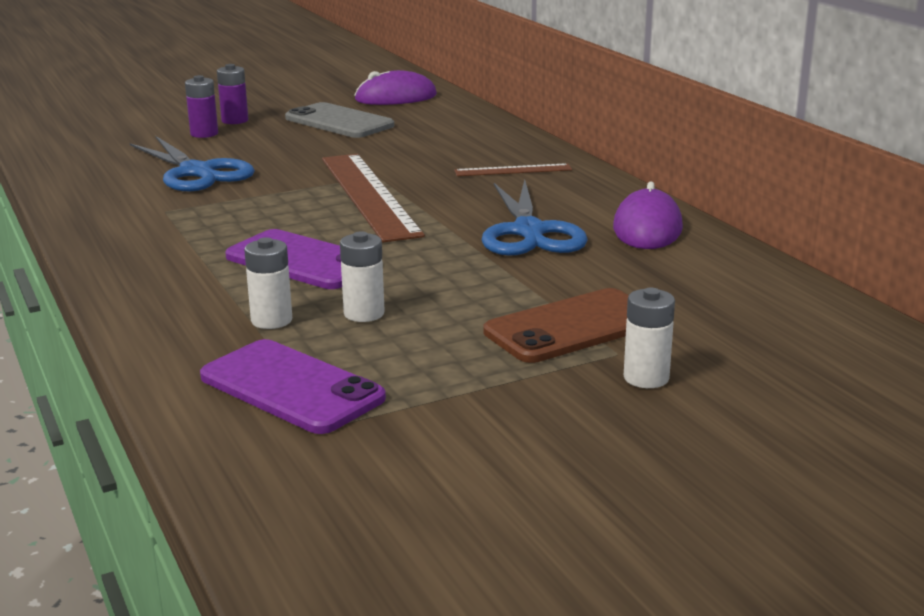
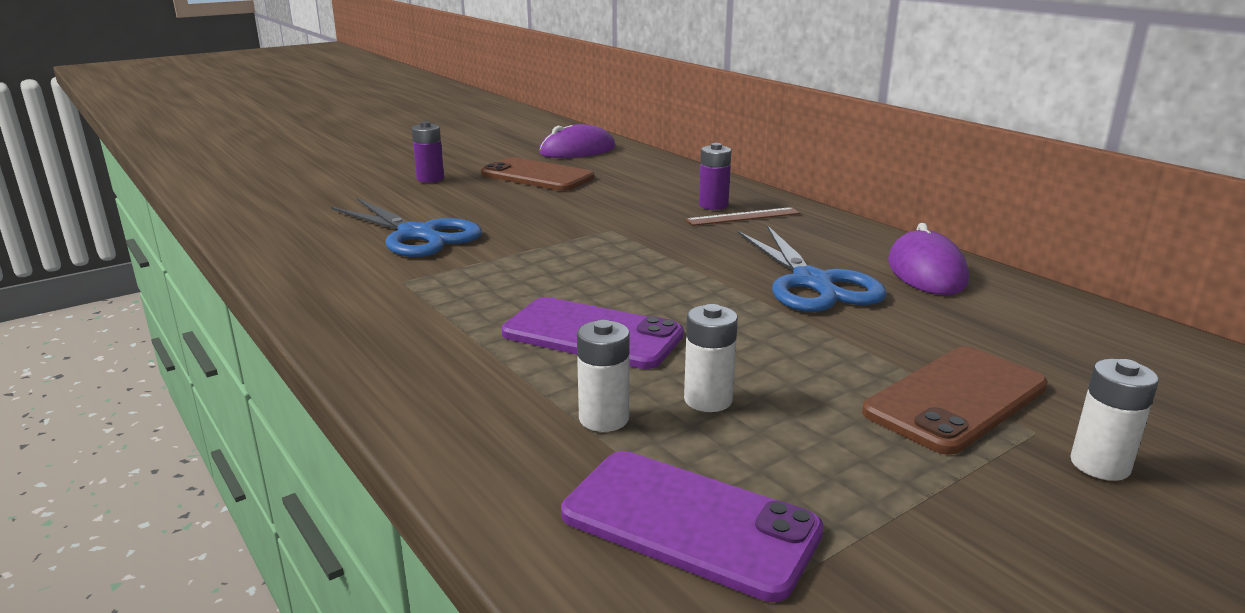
camera: 10 degrees left, 0 degrees up
purple battery [185,75,218,138] -> purple battery moved to [699,143,731,210]
grey phone [285,102,394,138] -> brown phone [481,157,594,191]
brown ruler [322,154,425,242] -> none

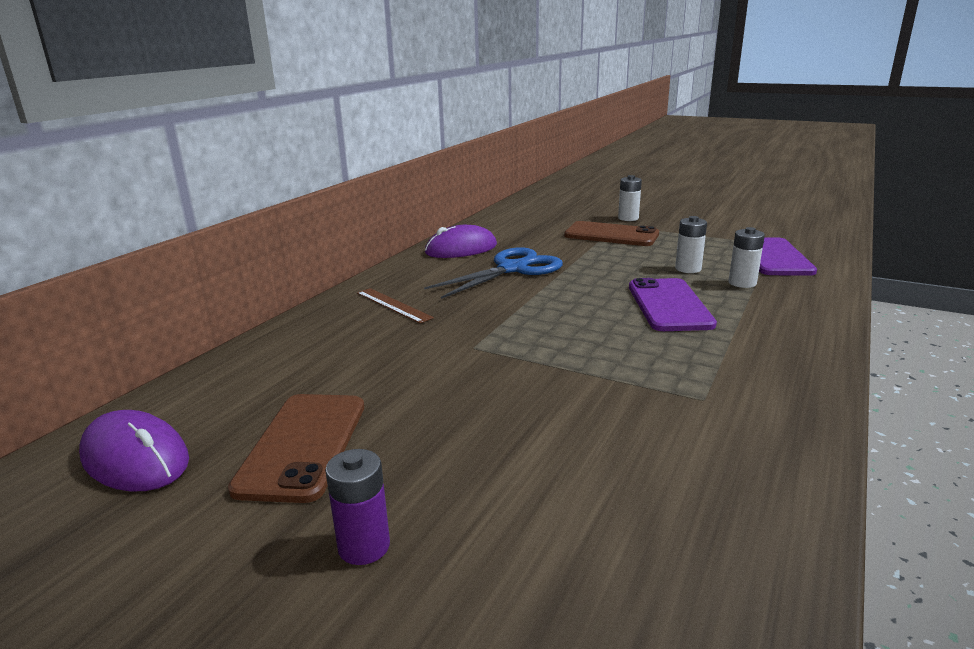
camera: 115 degrees left, 0 degrees up
blue scissors [331,198,482,257] -> none
purple battery [699,143,731,210] -> none

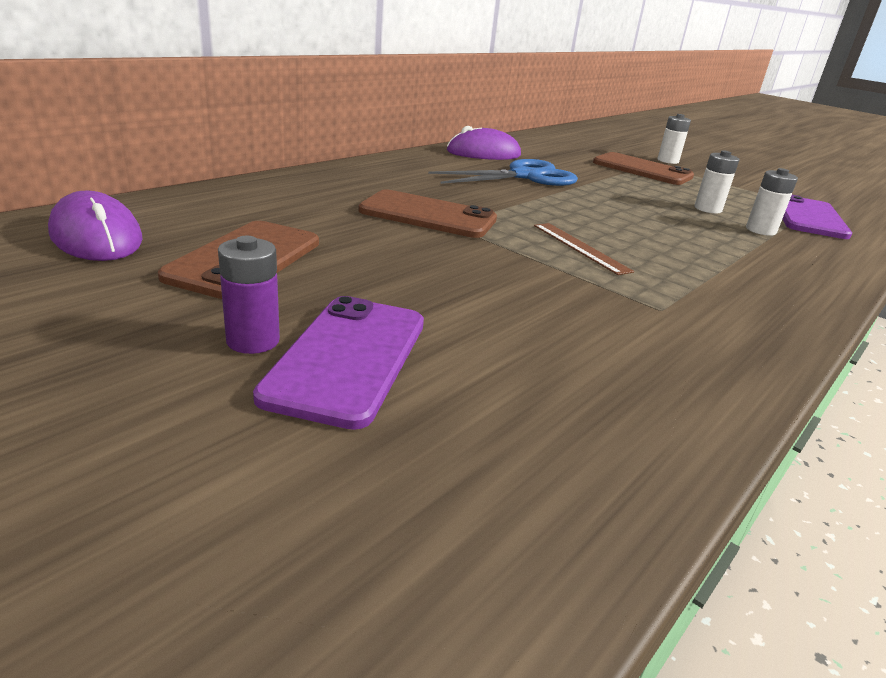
camera: 10 degrees right, 5 degrees up
brown ruler [357,288,434,323] -> brown ruler moved to [534,223,634,275]
purple phone [629,278,717,331] -> purple phone moved to [253,296,424,430]
none -> brown phone [358,189,497,238]

